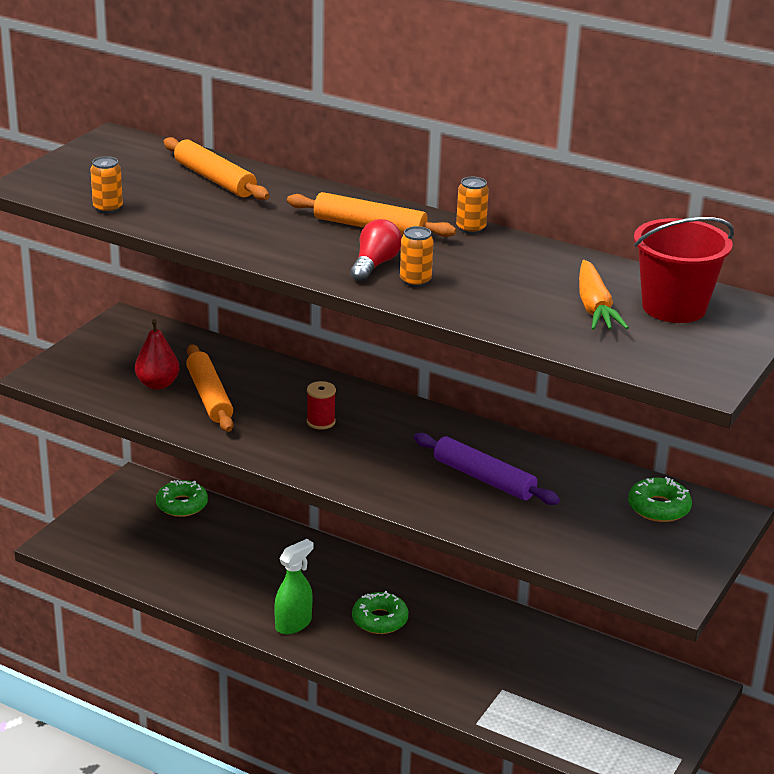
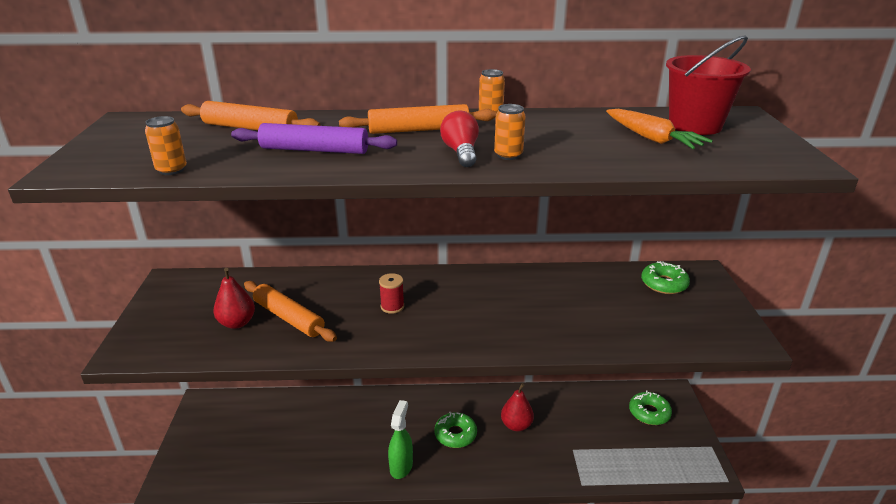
camera: 30 degrees left, 0 degrees up
green donut [156,480,208,517] -> green donut moved to [629,391,672,425]
purple rolling pin [414,433,560,505] -> purple rolling pin moved to [231,123,397,154]
none -> red pear [501,383,534,431]

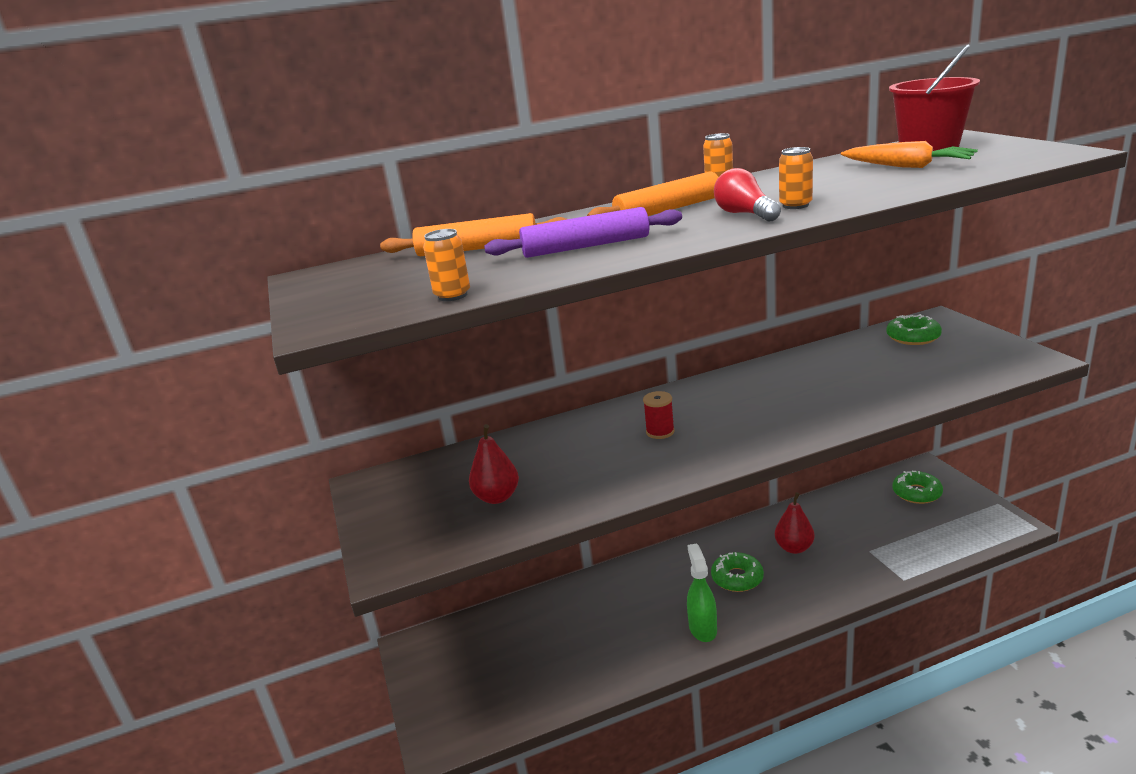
camera: 15 degrees left, 5 degrees down
orange rolling pin [244,281,337,342] -> none

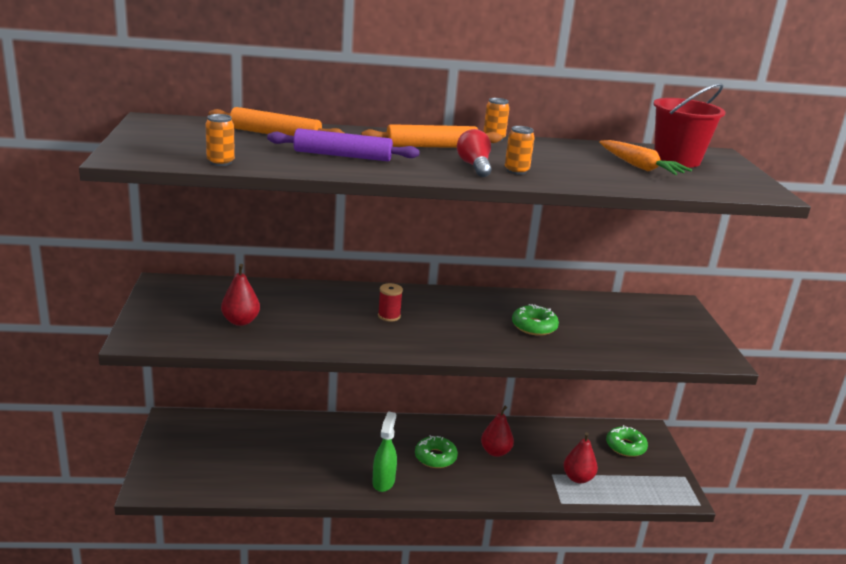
camera: 10 degrees right, 0 degrees up
green donut [886,314,942,345] -> green donut moved to [512,304,559,336]
none -> red pear [563,432,598,483]

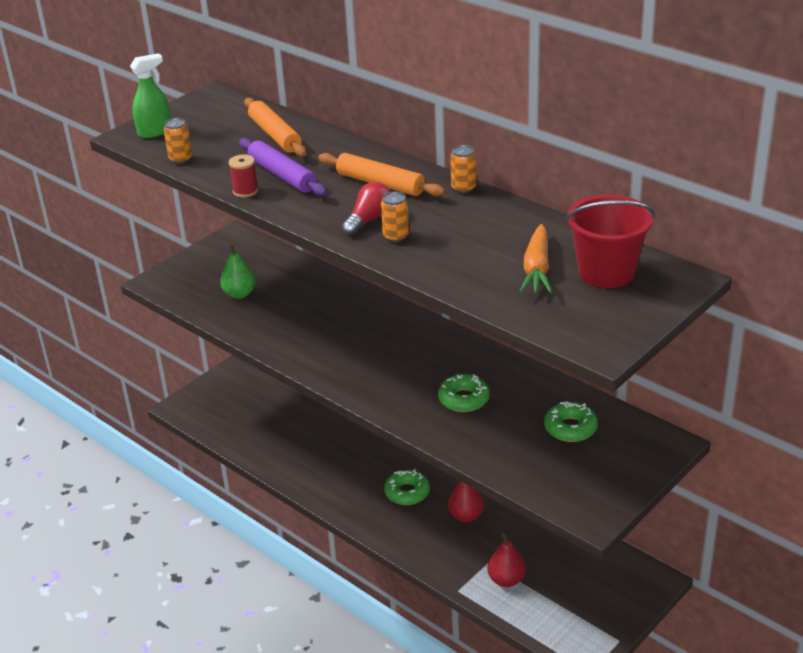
camera: 50 degrees right, 10 degrees up
red pear [221,264,260,326] -> green pear [220,244,256,299]
green spray bottle [372,411,397,492] -> green spray bottle moved to [130,53,171,138]
red spool [378,283,403,322] -> red spool moved to [229,154,258,198]
green donut [606,425,648,457] -> green donut moved to [544,401,598,442]

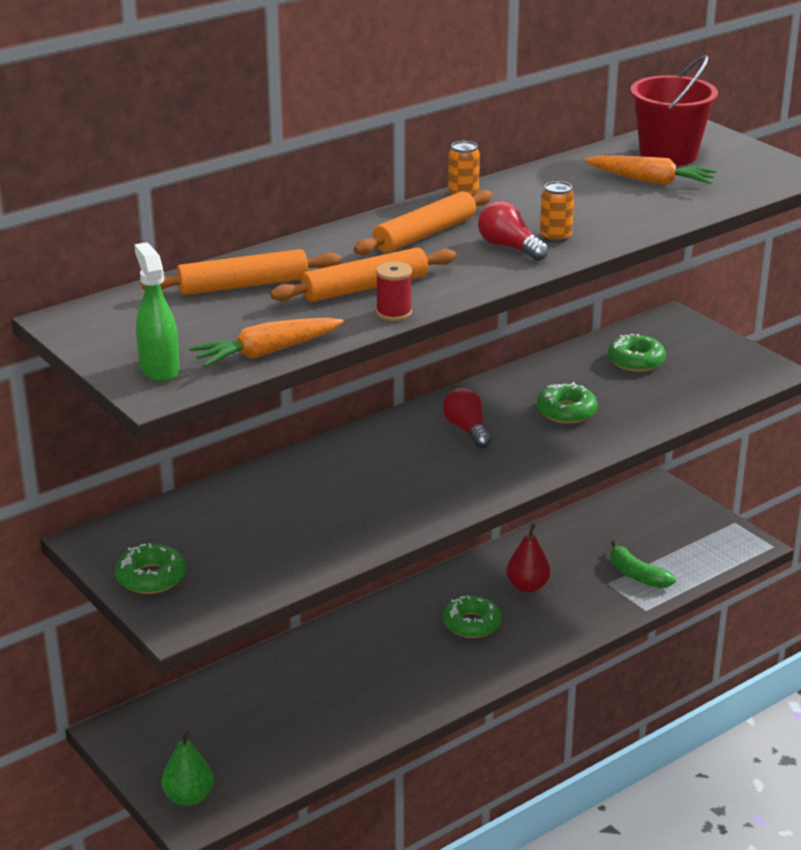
camera: 80 degrees left, 5 degrees down
orange can [164,118,192,164] -> orange carrot [189,318,344,367]
green pear [220,244,256,299] -> green pear moved to [161,730,214,806]
purple rolling pin [239,138,327,196] -> orange rolling pin [270,247,456,302]
red pear [487,533,526,587] -> green banana [610,540,676,588]
none -> green donut [115,543,186,594]
none -> red light bulb [443,387,492,448]

